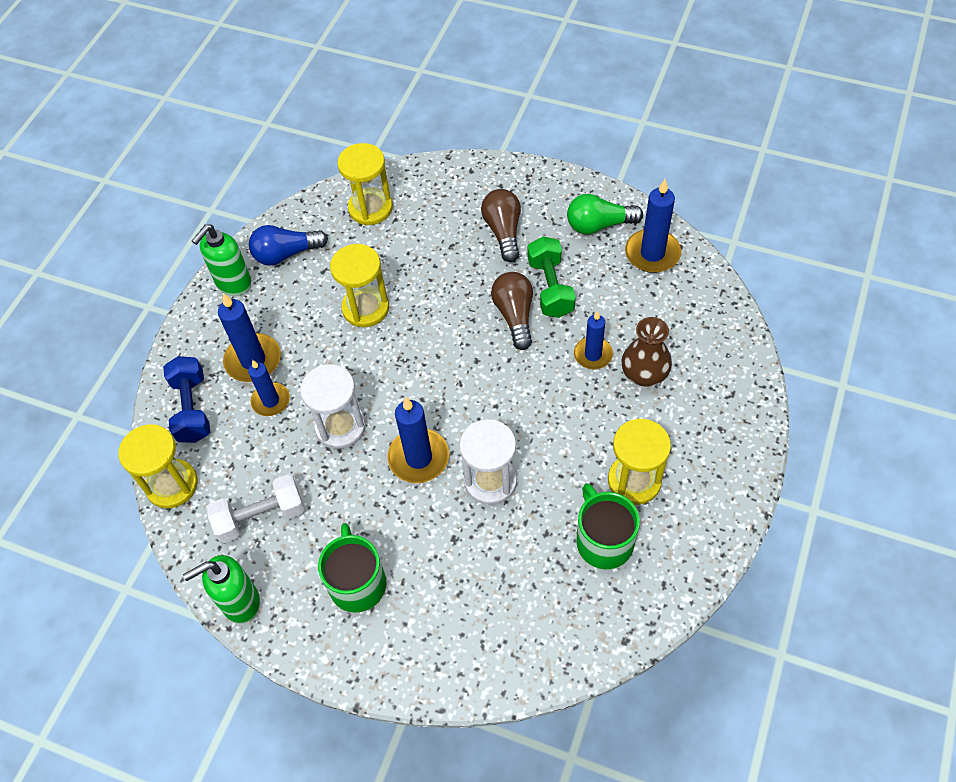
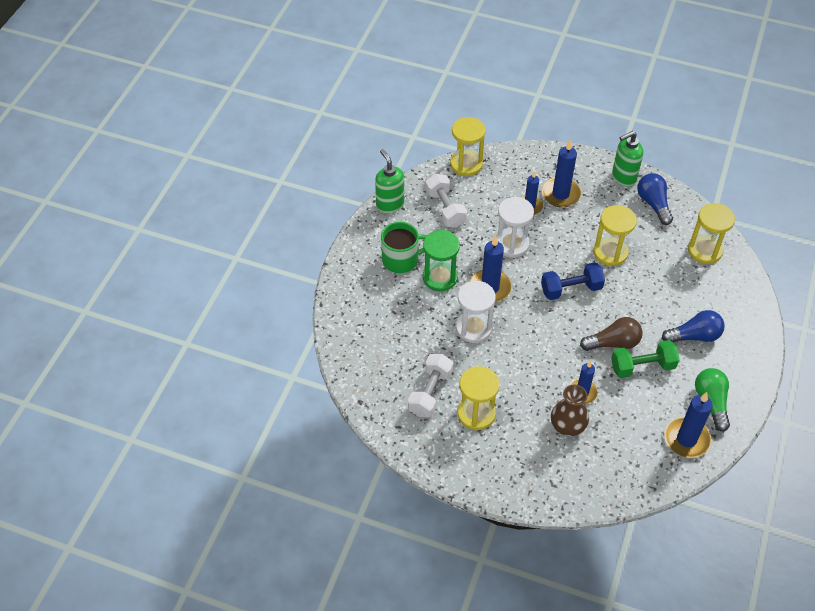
camera: 85 degrees right, 5 degrees down
blue dumbbell [163,356,210,443] -> blue dumbbell moved to [541,262,605,300]
green soap dispenser [192,224,252,296] -> green soap dispenser turned 60 degrees counterclockwise [612,131,643,187]
brown light bulb [481,189,521,262] -> blue light bulb [662,310,725,343]
green mug [576,484,640,569] -> white dumbbell [408,354,453,418]
none -> green hourglass [423,230,460,291]

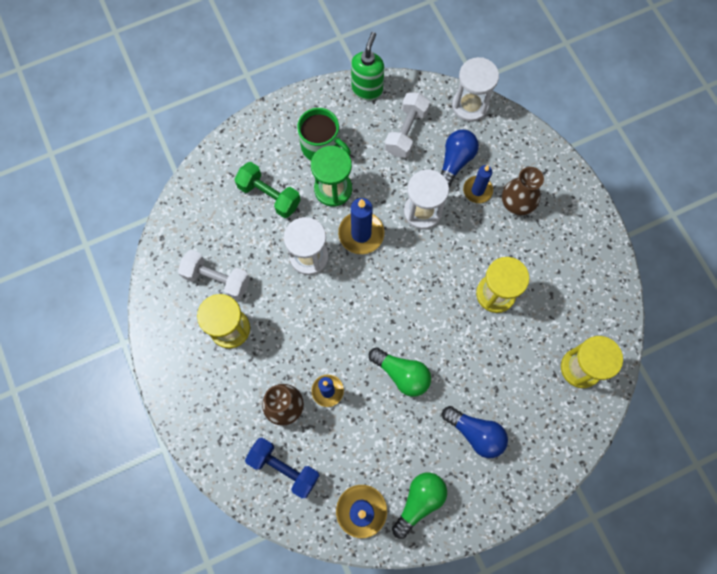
camera: 45 degrees right, 20 degrees up
white dumbbell [408,354,453,418] -> white dumbbell turned 45 degrees clockwise [178,250,250,300]
yellow hourglass [450,117,486,176] -> white hourglass [452,57,499,122]
blue dumbbell [541,262,605,300] -> blue dumbbell moved to [245,438,320,498]
blue candle [542,140,581,207] -> brown vase [502,167,544,215]
brown light bulb [580,317,643,351] -> green light bulb [369,347,431,397]
green dumbbell [611,340,679,378] -> green dumbbell moved to [234,162,301,218]
green soap dispenser [612,131,643,187] -> none
blue light bulb [637,173,673,225] -> blue light bulb moved to [441,129,479,188]

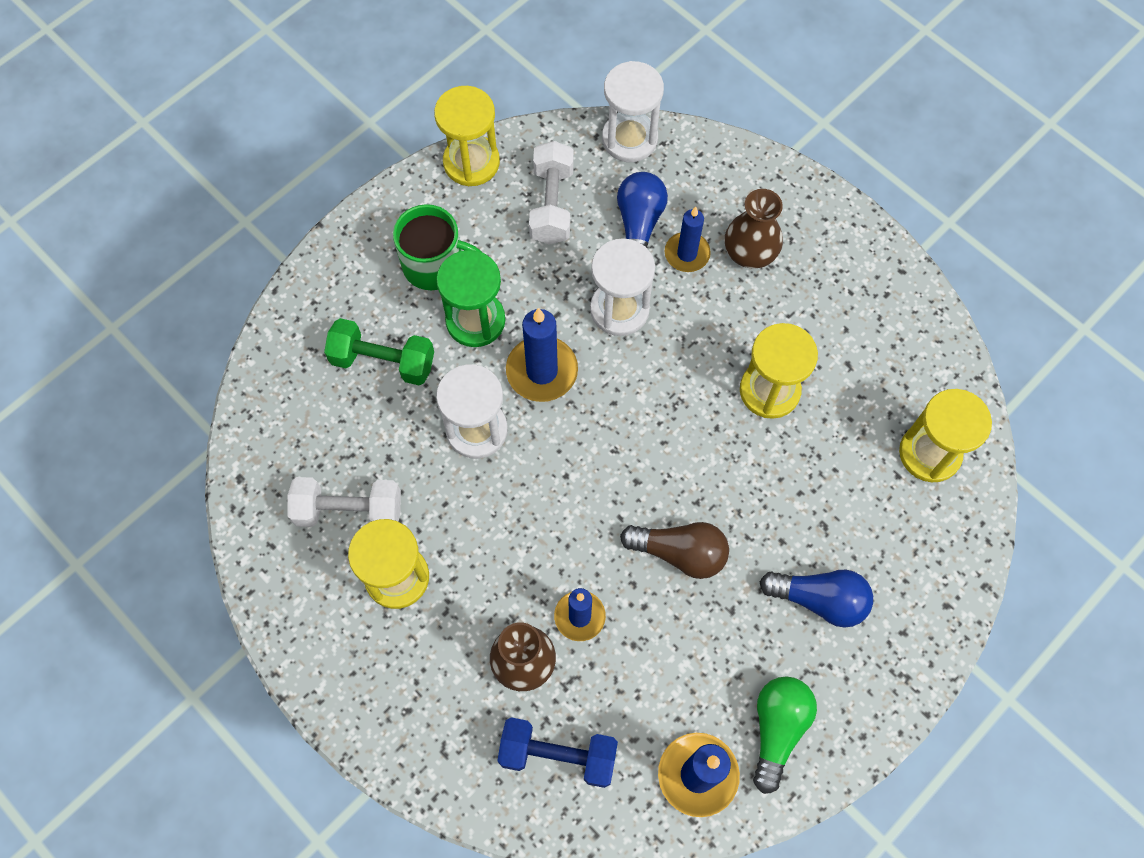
camera: 20 degrees left, 5 degrees down
green soap dispenser [351,32,384,100] -> yellow hourglass [434,86,500,186]
green light bulb [369,347,431,397] -> brown light bulb [620,522,729,579]

